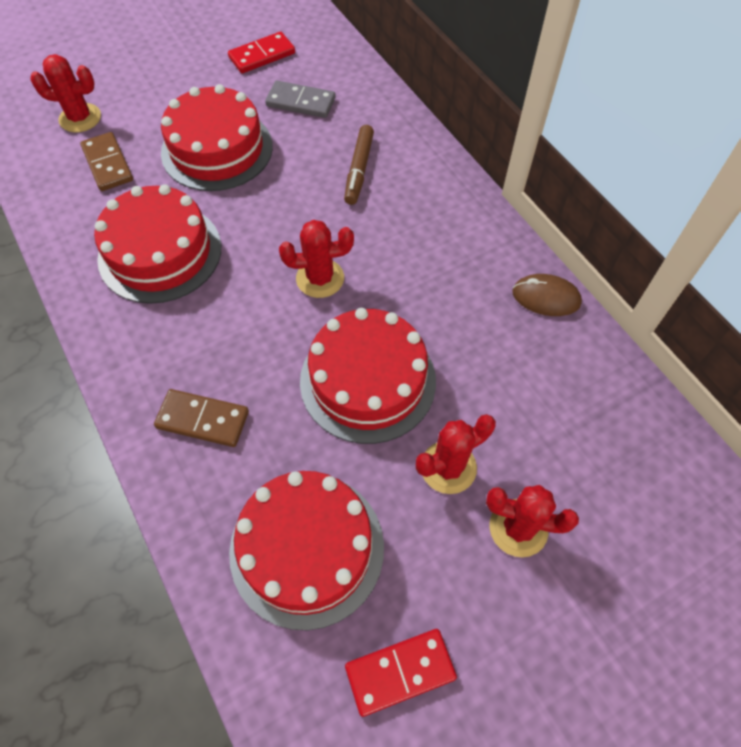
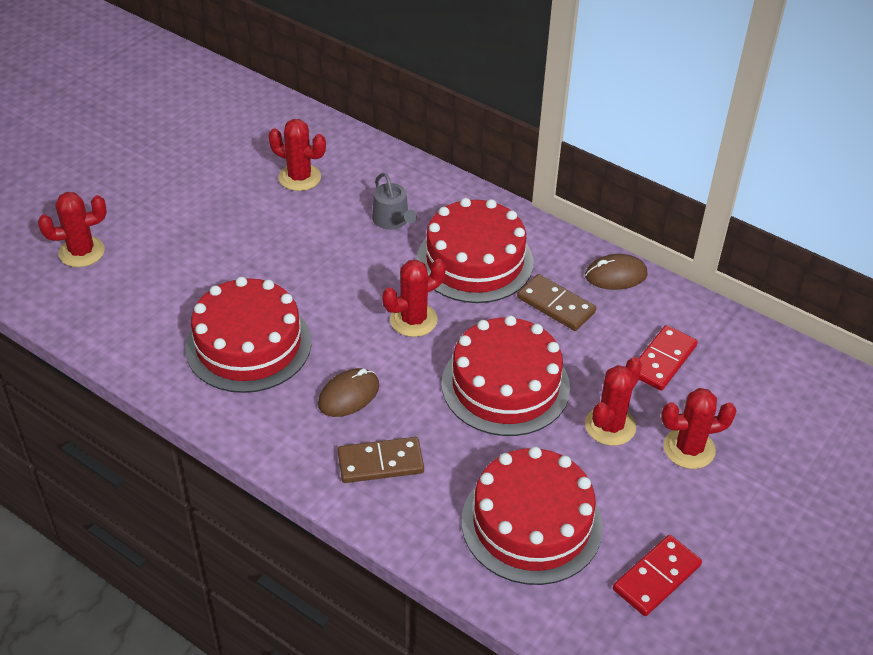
camera: 25 degrees left, 15 degrees down
brown domino [80,132,133,191] -> brown domino moved to [517,274,596,331]
red cake [161,84,273,191] -> red cake moved to [417,198,534,303]
red domino [228,32,295,73] -> red domino moved to [638,325,698,391]
grey domino [265,81,336,118] -> red cactus [268,119,326,191]
brown marker [344,125,374,205] -> grey watering can [372,173,417,230]
none -> brown mouse [318,368,379,417]

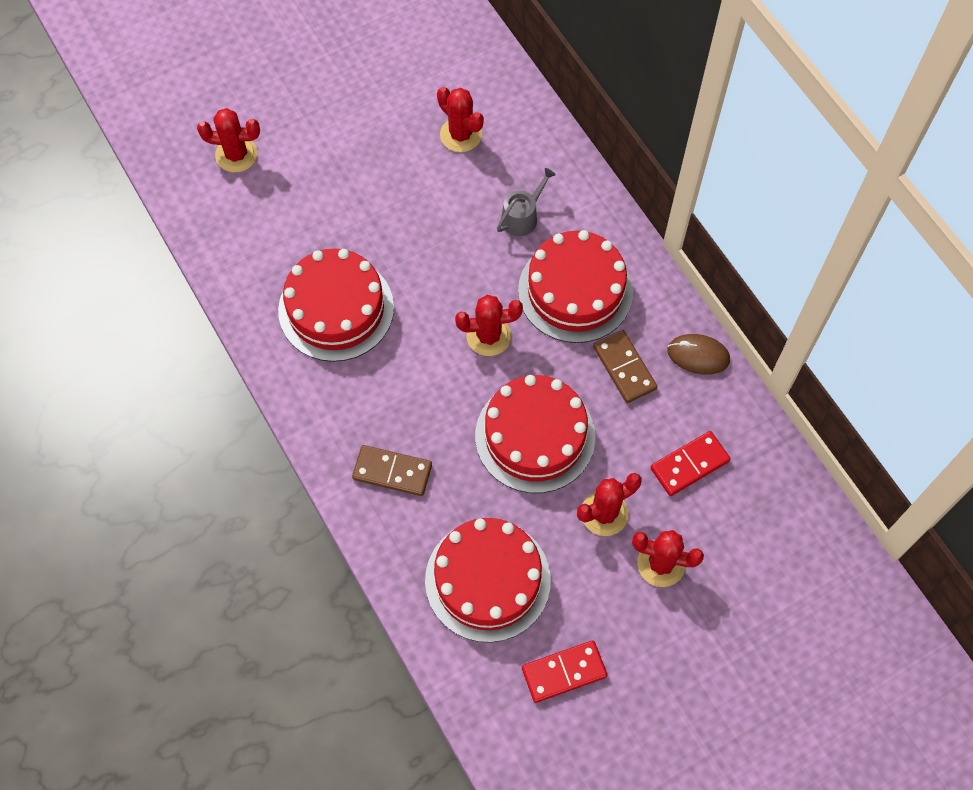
camera: 25 degrees right, 20 degrees up
brown mouse [318,368,379,417] -> none
grey watering can [372,173,417,230] -> grey watering can turned 135 degrees counterclockwise [497,168,556,236]

